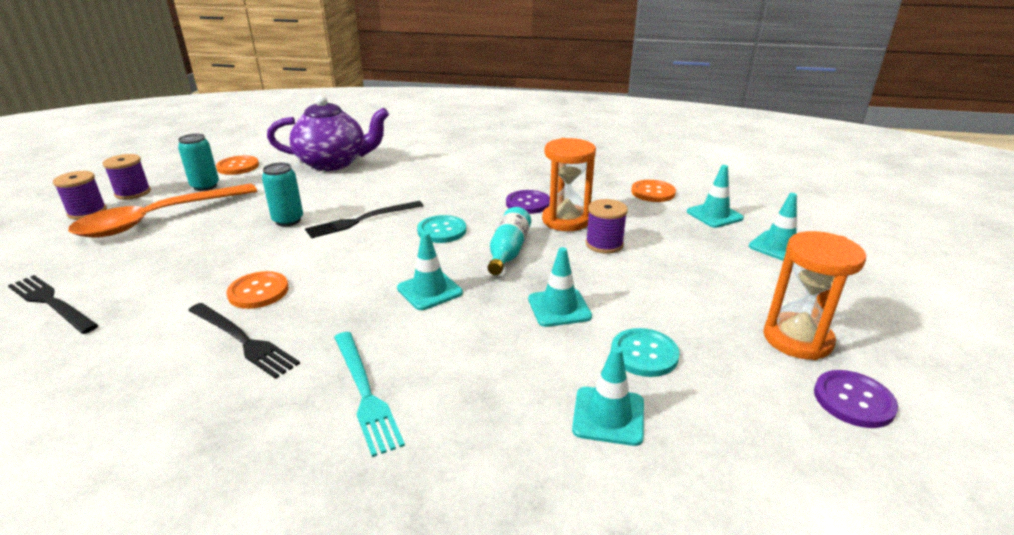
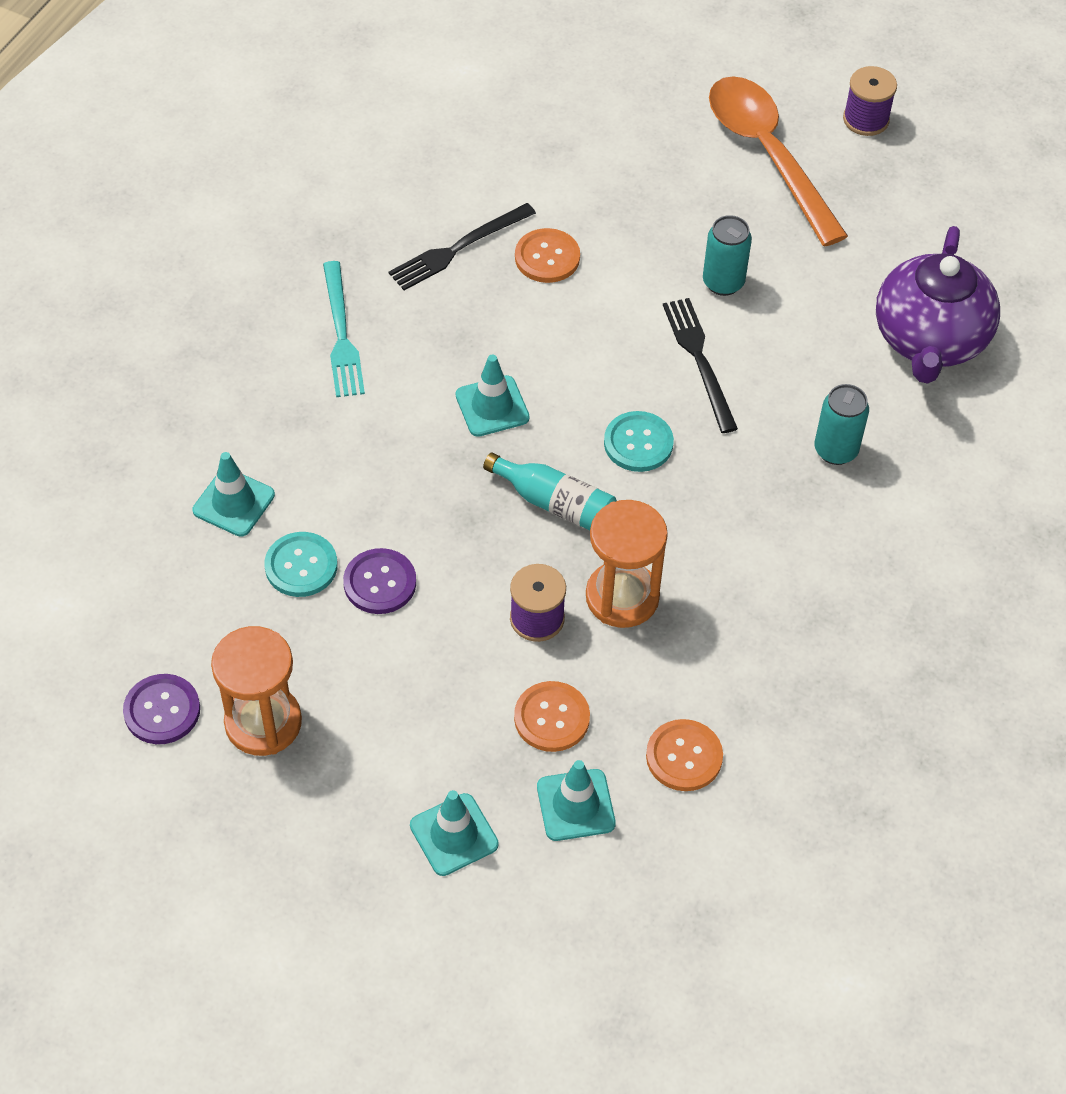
camera: 105 degrees right, 25 degrees up
black fork [8,275,99,334] -> none
purple spool [53,171,107,220] -> none
turquoise can [178,134,219,191] -> turquoise can moved to [815,384,869,465]
orange button [216,156,259,175] -> orange button moved to [514,681,590,752]
turquoise fork [334,332,405,457] -> turquoise fork turned 90 degrees counterclockwise [323,261,365,397]
purple button [506,190,550,214] -> purple button moved to [343,548,416,614]
turquoise traffic cone [528,247,592,327] -> none

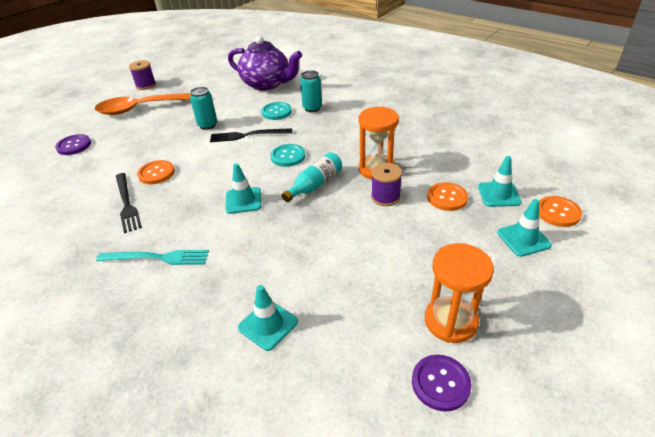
camera: 75 degrees left, 15 degrees down
turquoise button [264,532,337,597] -> turquoise button moved to [261,102,292,120]
purple button [343,548,416,614] -> purple button moved to [55,134,91,155]
orange button [646,719,723,791] -> orange button moved to [539,196,582,227]

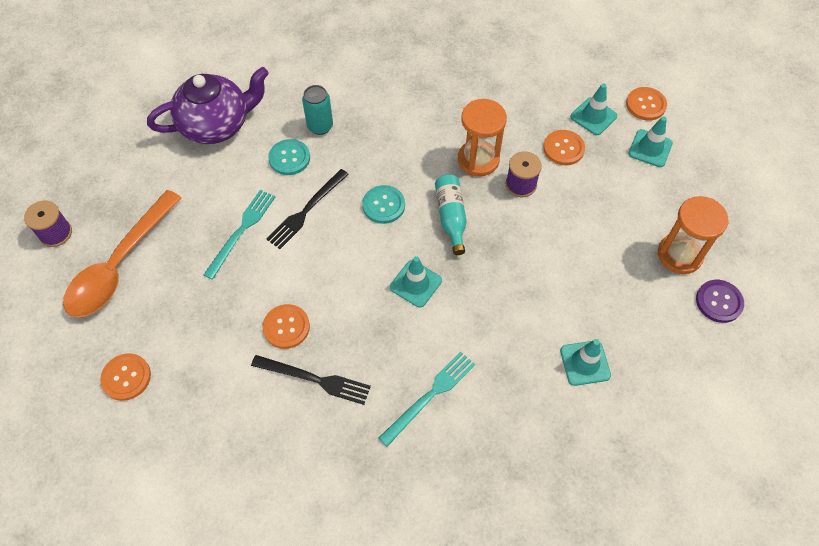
camera: 50 degrees left, 20 degrees up
purple button [55,134,91,155] -> orange button [100,353,151,401]
turquoise can [190,87,217,130] -> turquoise fork [204,190,275,280]

